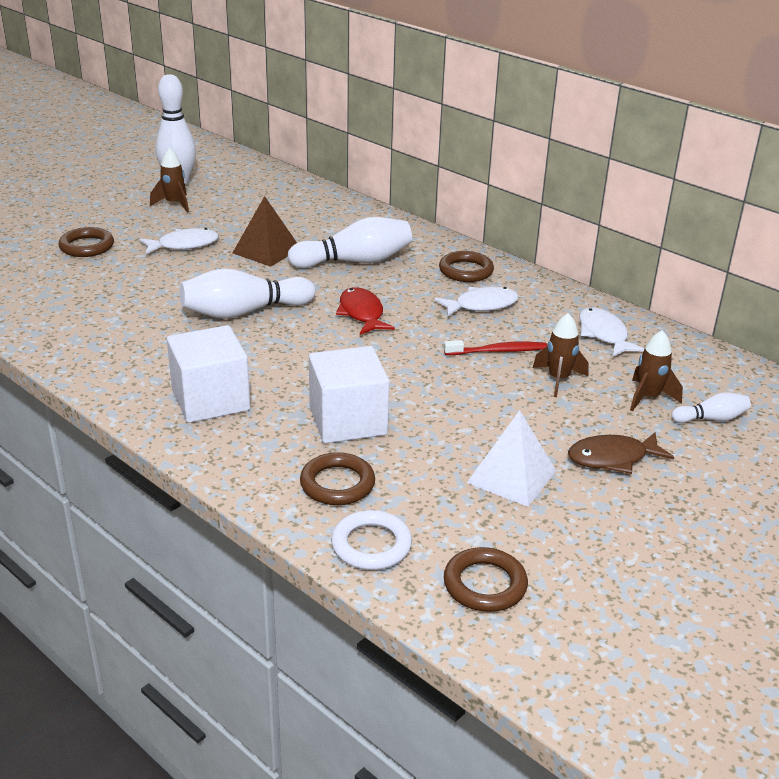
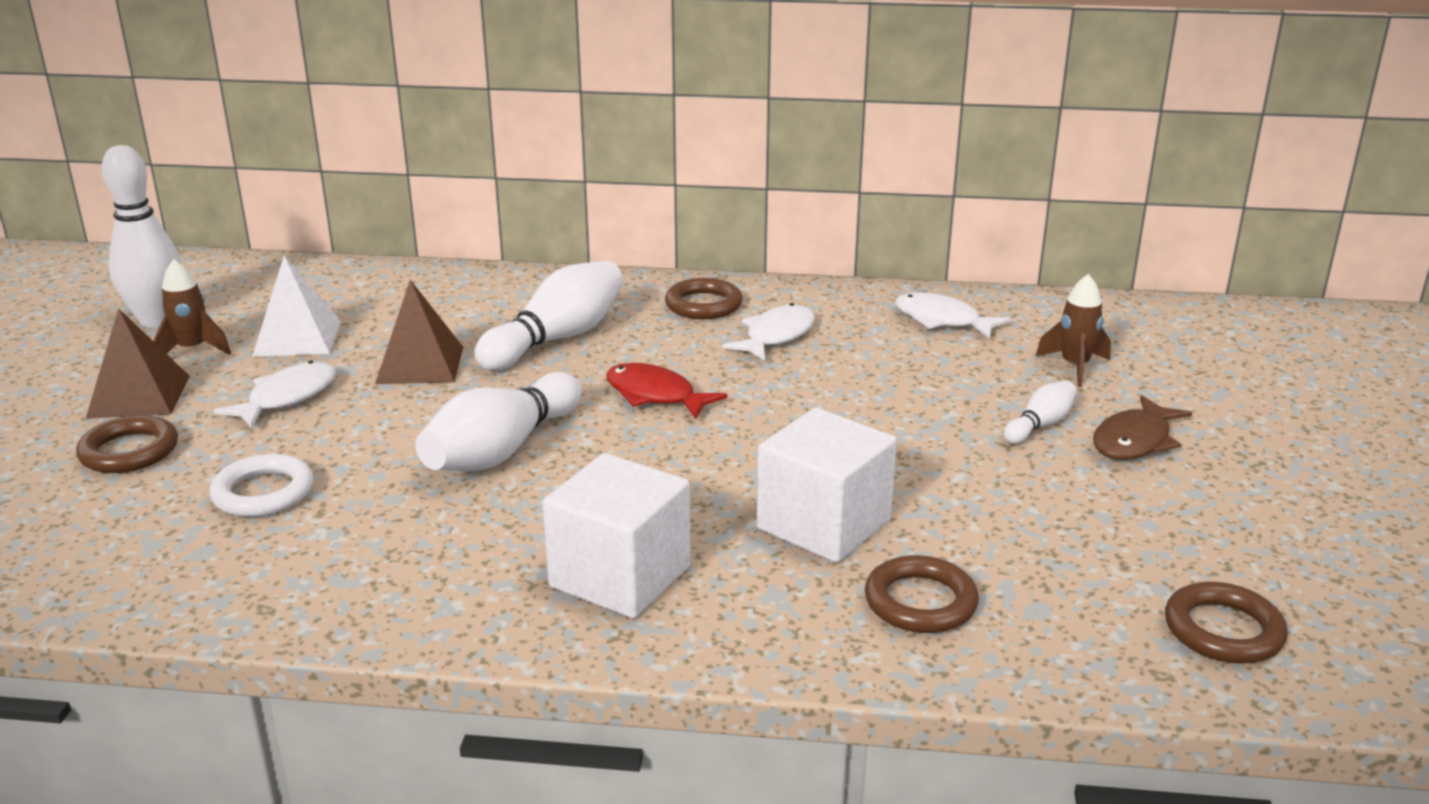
camera: 35 degrees left, 5 degrees down
white ring [331,510,412,570] -> white ring moved to [209,454,314,517]
red toothbrush [444,340,547,355] -> none
white pyramid [467,410,556,507] -> white pyramid moved to [252,256,341,357]
brown rocket [533,313,589,397] -> none
white bowling pin [671,392,751,423] -> white bowling pin moved to [1004,381,1077,444]
none -> brown pyramid [86,308,190,419]

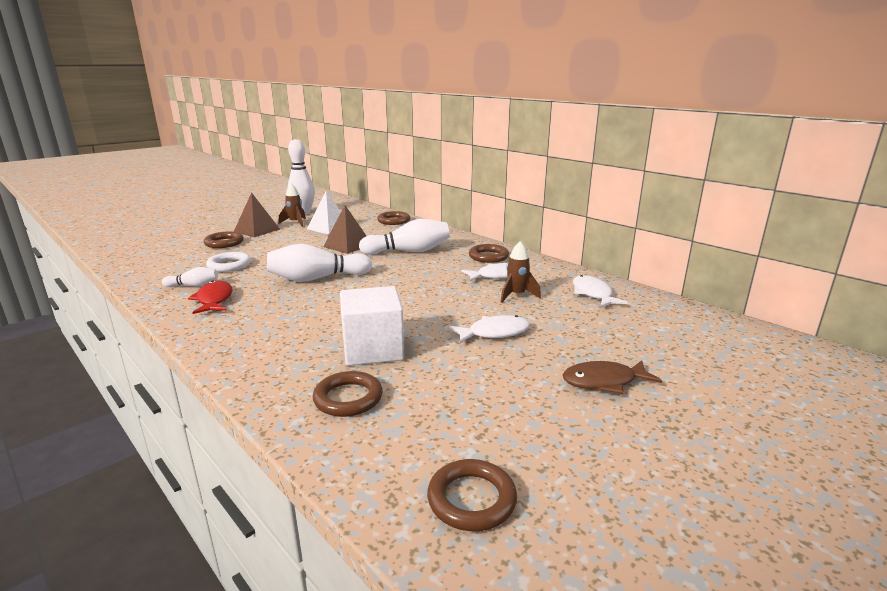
camera: 40 degrees right, 5 degrees down
white fish [213,361,336,428] -> white fish moved to [449,315,530,343]
white cube [543,453,691,618] -> none
red fish [606,363,727,419] -> red fish moved to [188,280,232,314]
white bowling pin [1004,381,1077,444] -> white bowling pin moved to [162,267,218,287]
brown rocket [1036,274,1111,387] -> brown rocket moved to [501,241,541,303]
none -> brown ring [377,211,410,225]

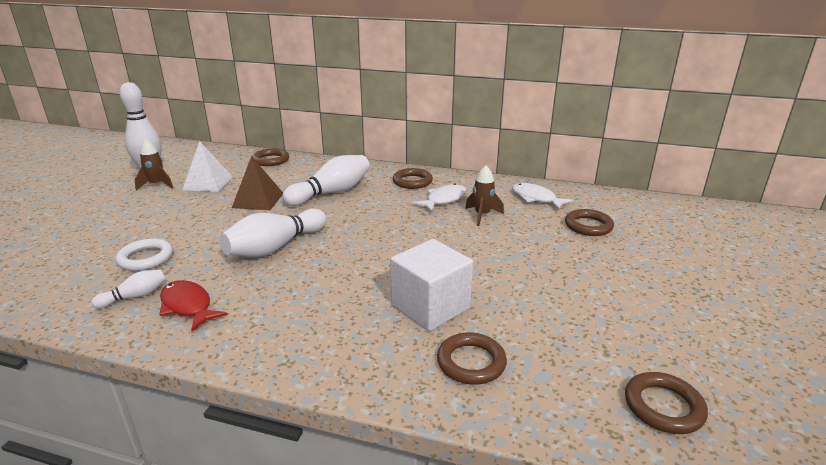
camera: 30 degrees left, 5 degrees up
brown ring [204,231,244,248] -> brown ring moved to [565,209,614,236]
brown pyramid [234,192,280,237] -> none
white fish [449,315,530,343] -> none
brown fish [563,360,662,394] -> none

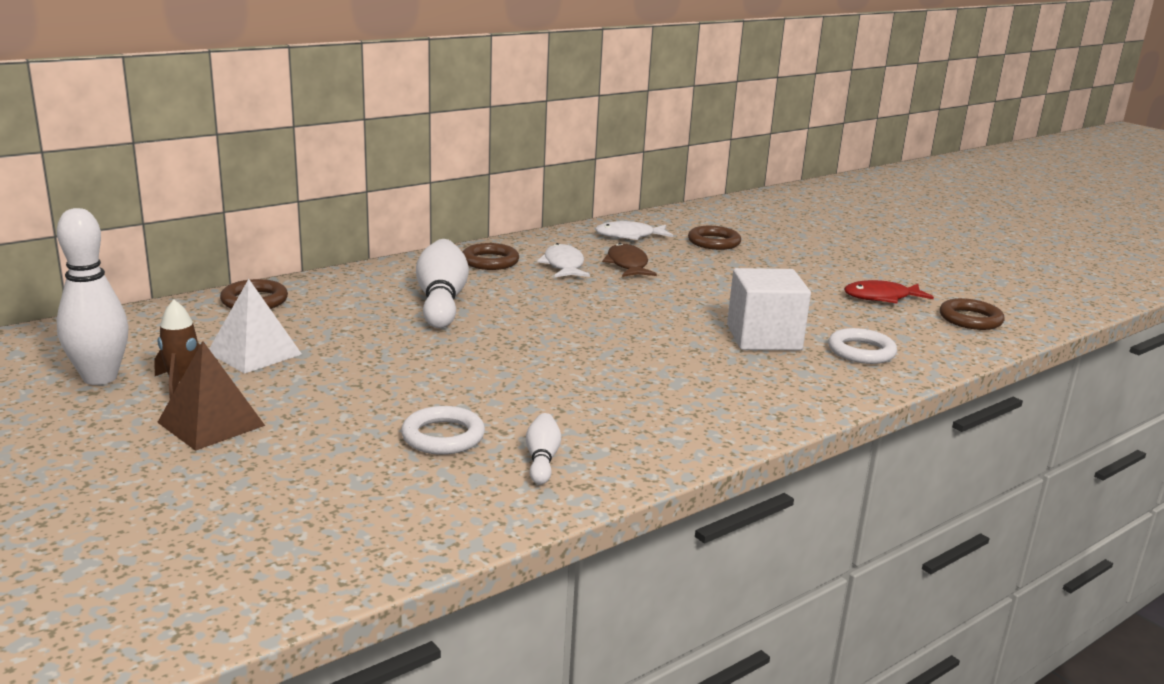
camera: 55 degrees left, 5 degrees down
red fish [159,280,228,331] -> red fish moved to [844,280,934,304]
white bowling pin [219,208,327,257] -> none
brown pyramid [232,156,283,210] -> brown pyramid moved to [157,341,265,451]
brown ring [437,332,507,385] -> white ring [828,328,897,364]
brown rocket [465,165,504,226] -> brown fish [602,243,657,277]

